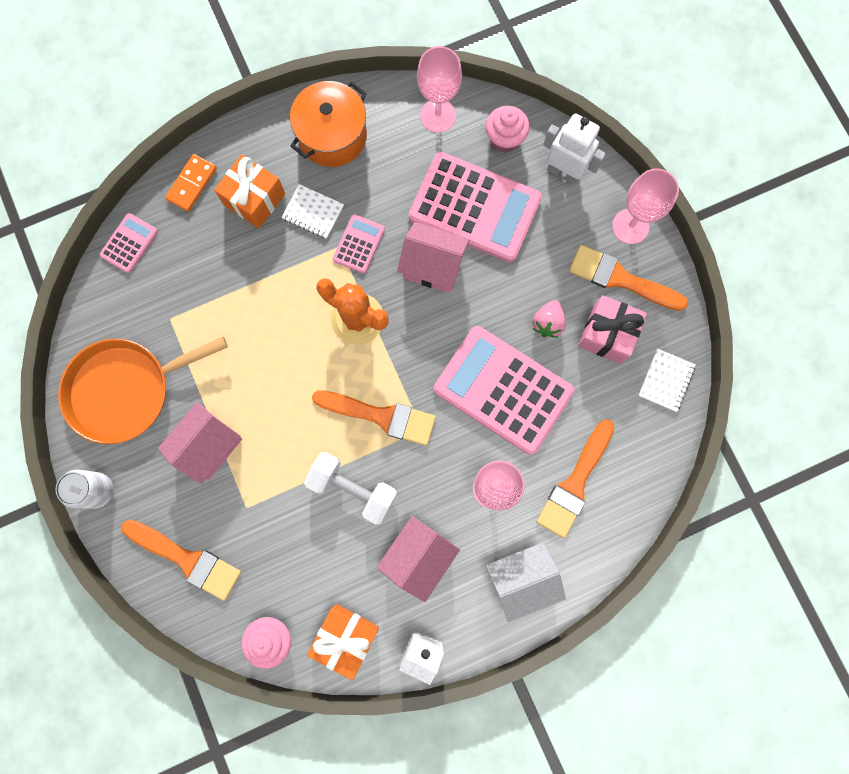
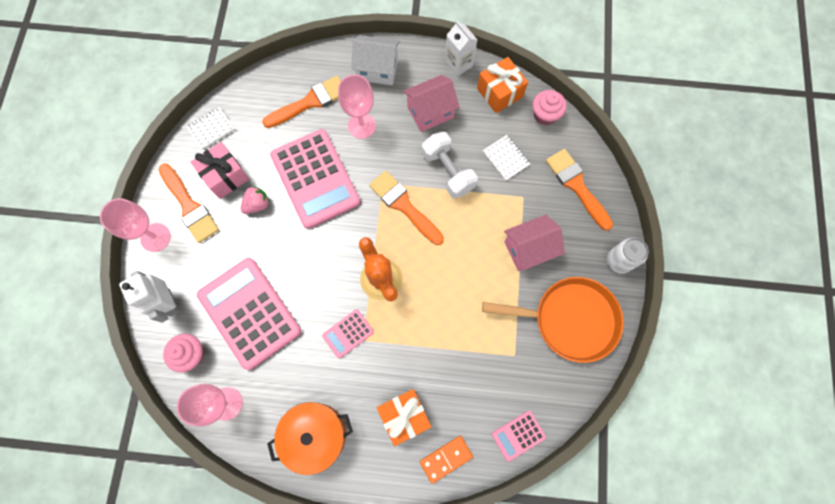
camera: 150 degrees left, 5 degrees down
white notebook [281,184,344,239] -> white notebook moved to [483,135,530,181]
pink house [397,222,469,293] -> none

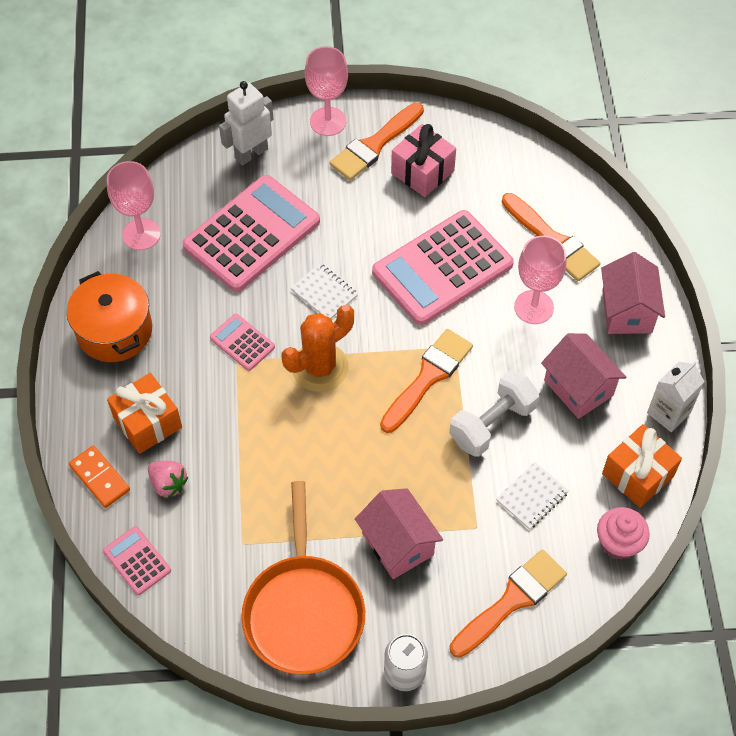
camera: 80 degrees right, 15 degrees down
pink cupcake [163,334,204,373] -> none
white notebook [187,107,235,150] -> white notebook moved to [291,263,358,319]
pink strawberry [240,186,270,214] -> pink strawberry moved to [148,461,188,498]
white house [351,35,400,85] -> pink house [601,252,665,334]

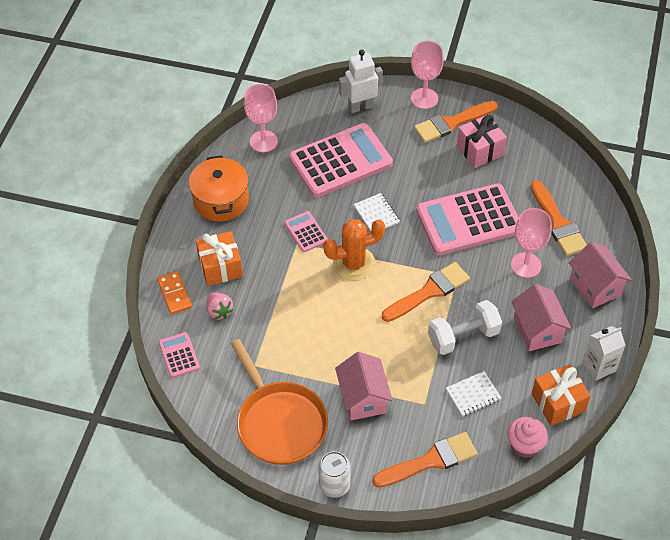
camera: 20 degrees right, 5 degrees down
orange pan [241,481,365,675] -> orange pan turned 45 degrees counterclockwise [231,339,328,465]
pink house [601,252,665,334] -> pink house turned 45 degrees counterclockwise [569,242,632,308]

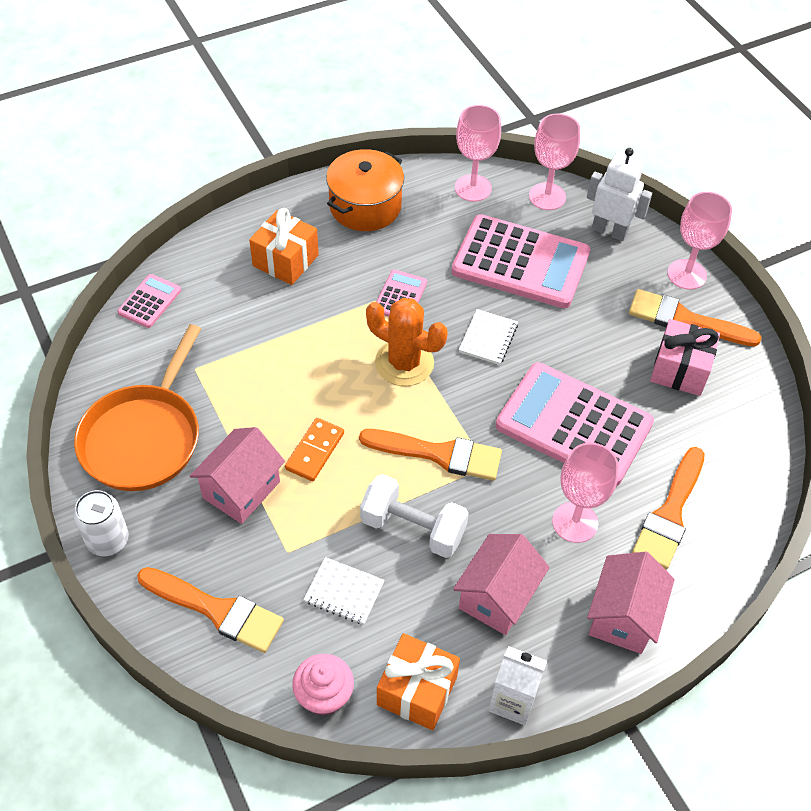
camera: 45 degrees right, 0 degrees up
orange domino [157,271,192,315] -> orange domino moved to [285,418,344,481]
pink strawberry [207,292,233,320] -> none
none -> pink goblet [529,114,580,210]

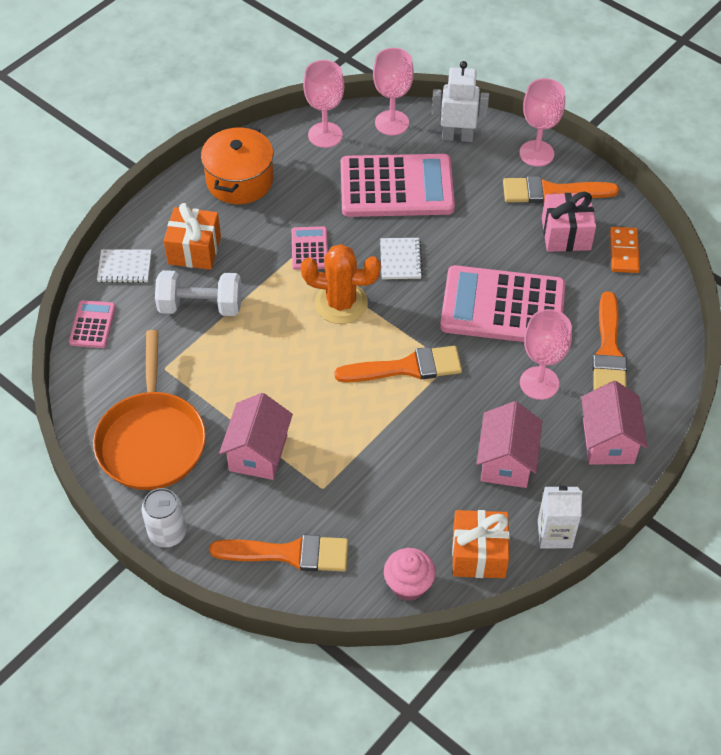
camera: 20 degrees left, 0 degrees up
orange domino [285,418,344,481] -> orange domino moved to [610,227,640,273]
white notebook [304,557,384,625] -> white notebook moved to [97,249,152,283]
white dumbbell [360,474,469,558] -> white dumbbell moved to [155,270,242,316]

